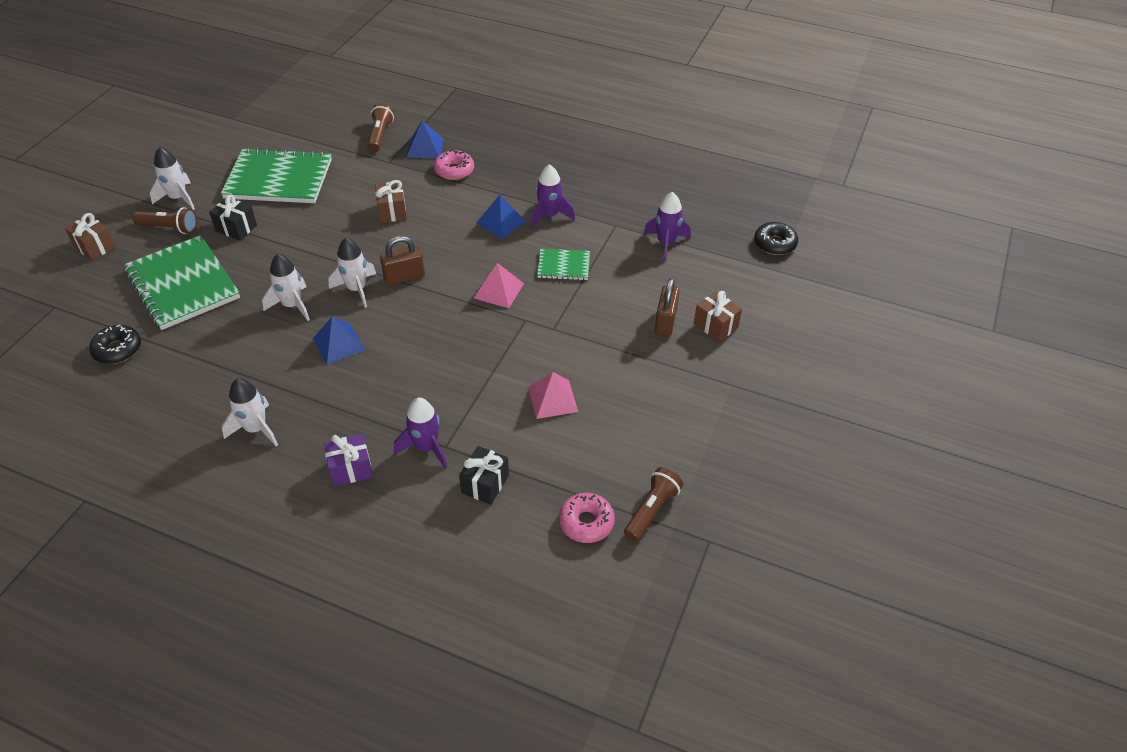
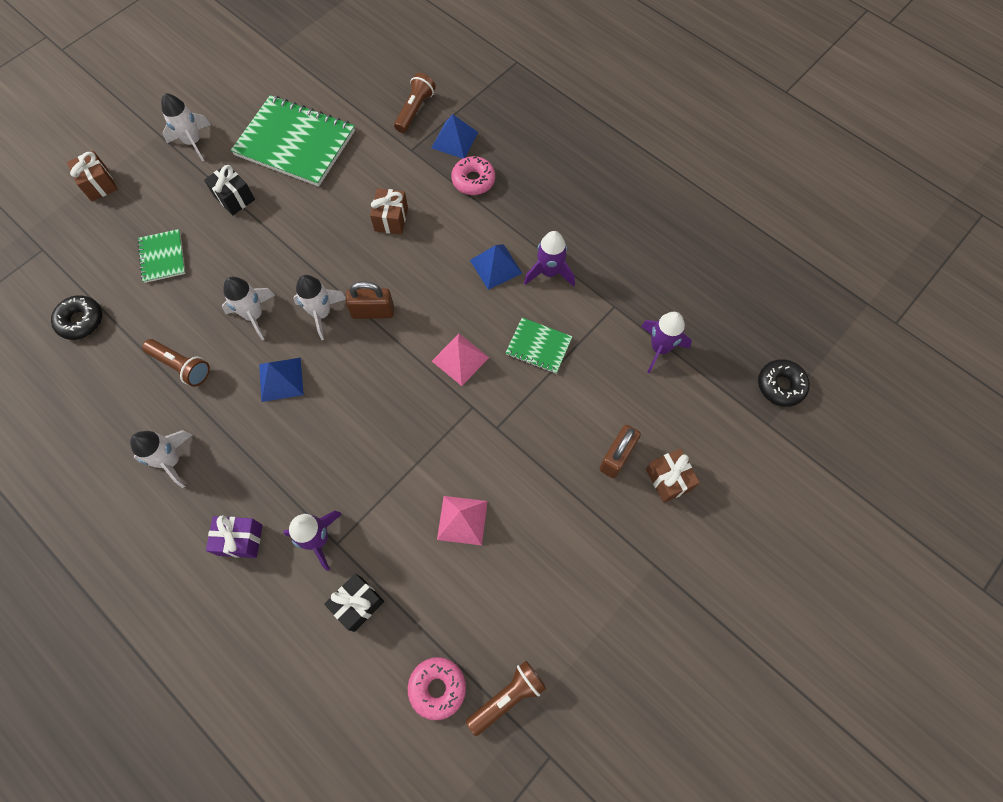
camera: 20 degrees right, 20 degrees up
green notebook [124,235,240,330] -> green notebook [137,229,185,283], size x0.50
brown flashlight [133,207,197,234] -> brown flashlight moved to [142,339,210,387]

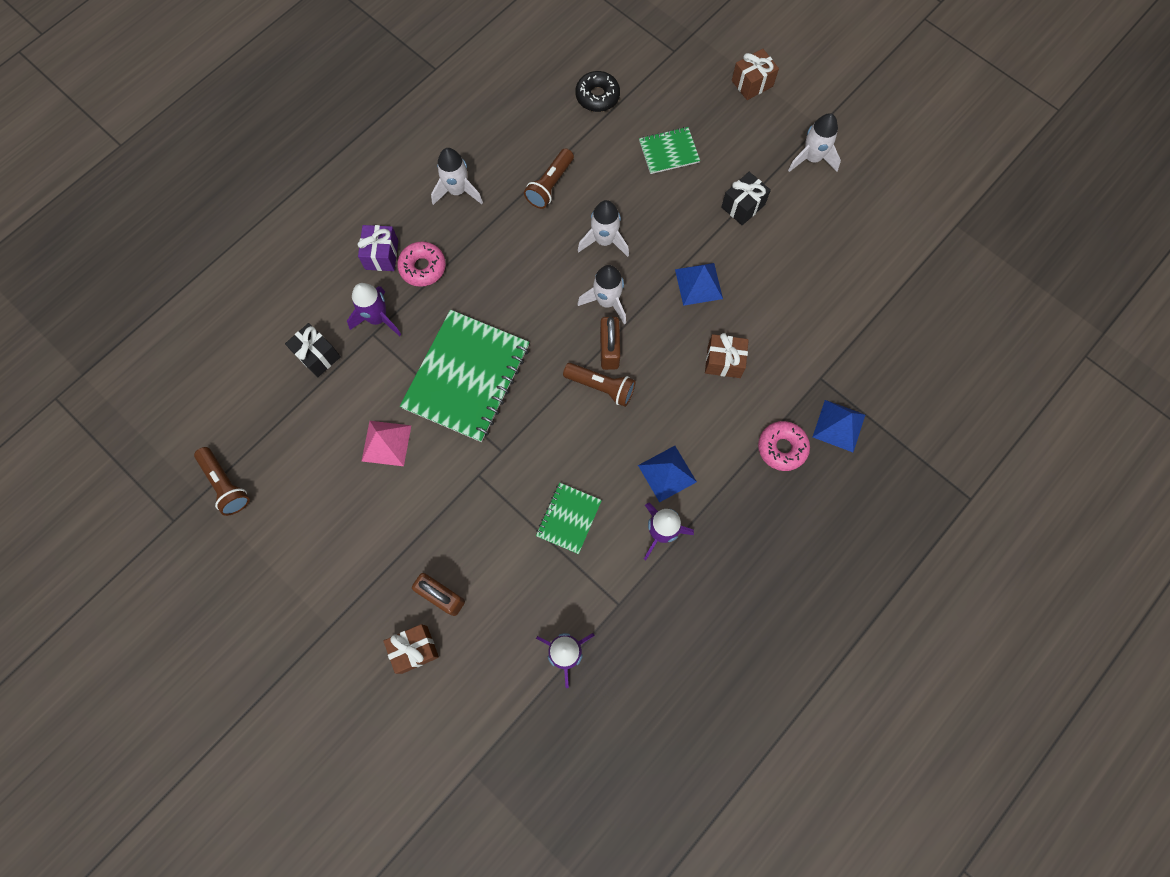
camera: 90 degrees right, 5 degrees up
green notebook [231,95,355,187] -> green notebook moved to [400,310,529,442]
blue pyramid [259,358,304,402] -> blue pyramid moved to [675,263,723,306]
brown flashlight [394,73,436,133] -> brown flashlight moved to [563,363,636,407]
pink donut [408,657,466,720] -> pink donut moved to [397,241,446,287]
pink pyramid [432,334,489,386] -> none
black donut [758,359,810,407] -> none

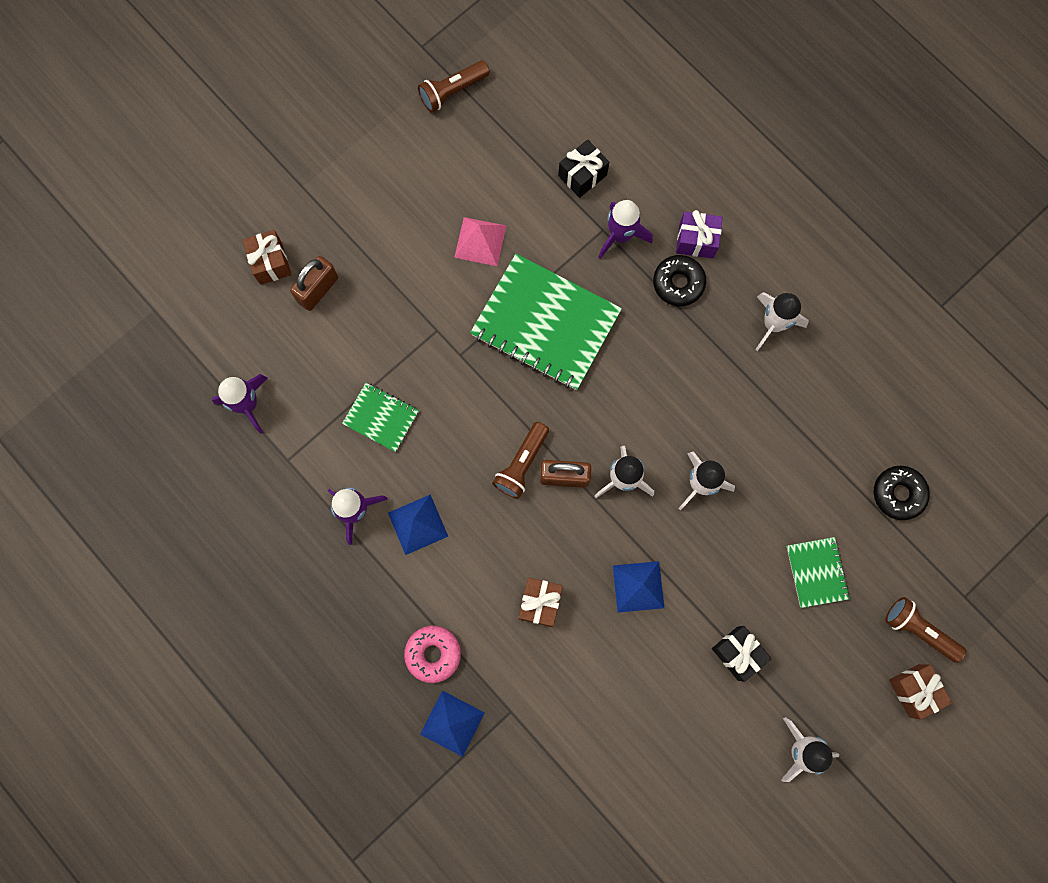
camera: 95 degrees right, 5 degrees up
pink donut [397,241,446,287] -> black donut [653,255,706,306]
brown flashlight [524,148,574,209] -> brown flashlight moved to [886,597,966,663]

